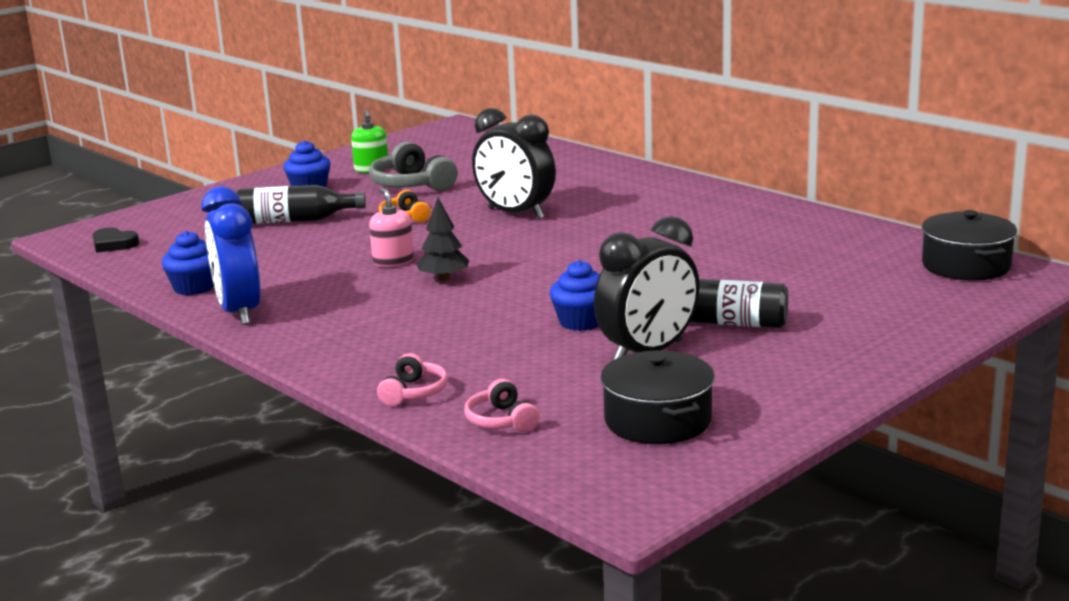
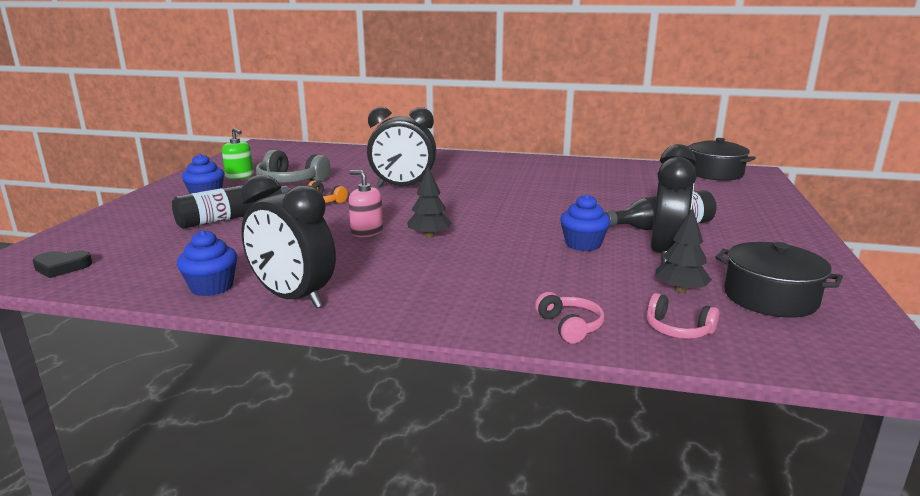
camera: 35 degrees left, 0 degrees up
blue clock [202,186,261,325] -> black clock [241,175,336,308]
none -> black tree [655,208,712,293]

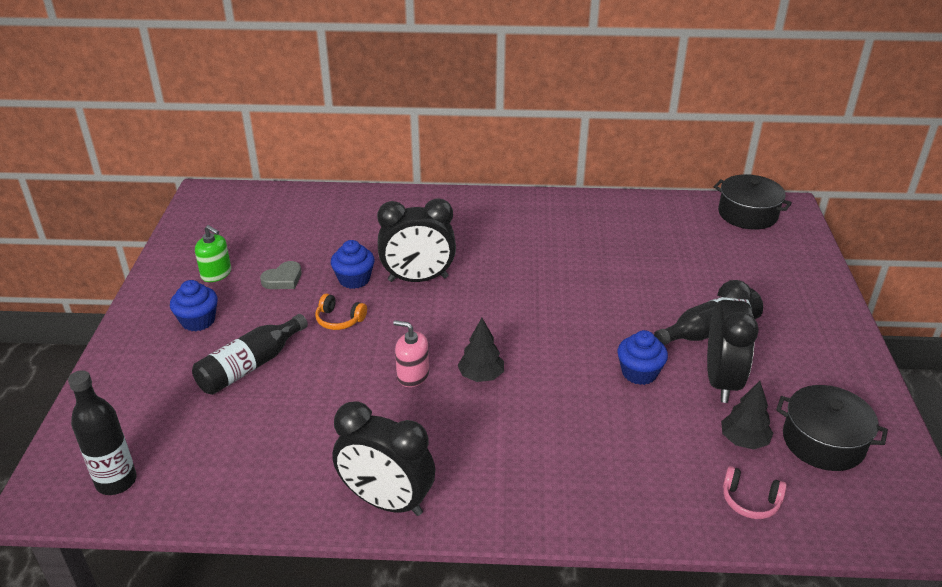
camera: 10 degrees left, 15 degrees up
black heart [32,250,92,278] -> black bottle [68,370,137,495]
blue cupcake [177,230,237,296] -> blue cupcake moved to [331,240,375,289]
grey headphones [256,150,330,183] -> grey heart [260,261,302,289]
pink headphones [535,292,605,344] -> none

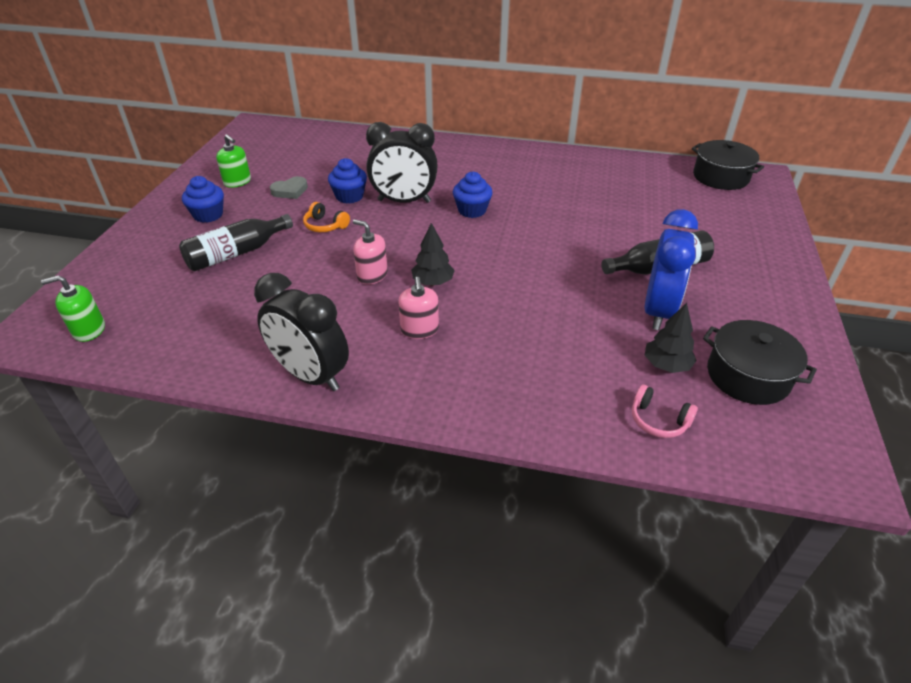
camera: 10 degrees right, 5 degrees up
black bottle [68,370,137,495] -> green soap dispenser [41,275,105,342]
blue cupcake [617,330,668,385] -> blue cupcake moved to [453,172,493,218]
black clock [707,280,759,403] -> blue clock [645,209,698,330]
none -> pink soap dispenser [398,277,439,339]

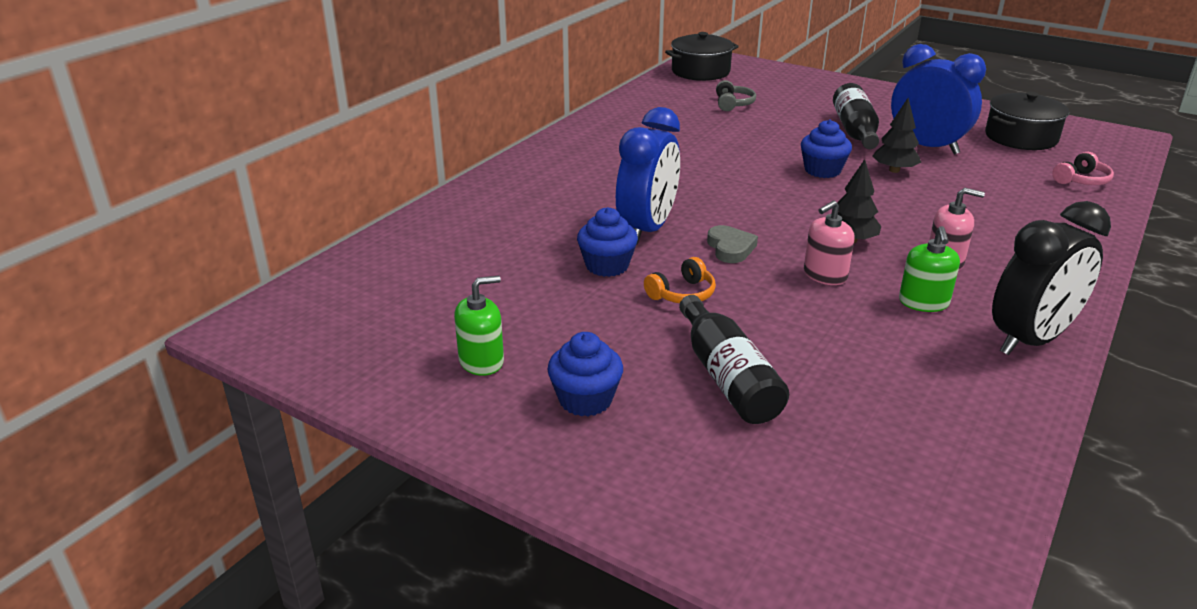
camera: 70 degrees left, 10 degrees down
green soap dispenser [41,275,105,342] -> green soap dispenser moved to [899,226,960,312]
grey heart [270,176,308,199] -> grey heart moved to [707,225,758,263]
black clock [366,122,438,203] -> blue clock [616,107,680,245]
blue cupcake [453,172,493,218] -> blue cupcake moved to [801,119,852,178]
black tree [645,303,697,373] -> black tree moved to [872,98,921,173]
none -> grey headphones [716,80,756,111]

